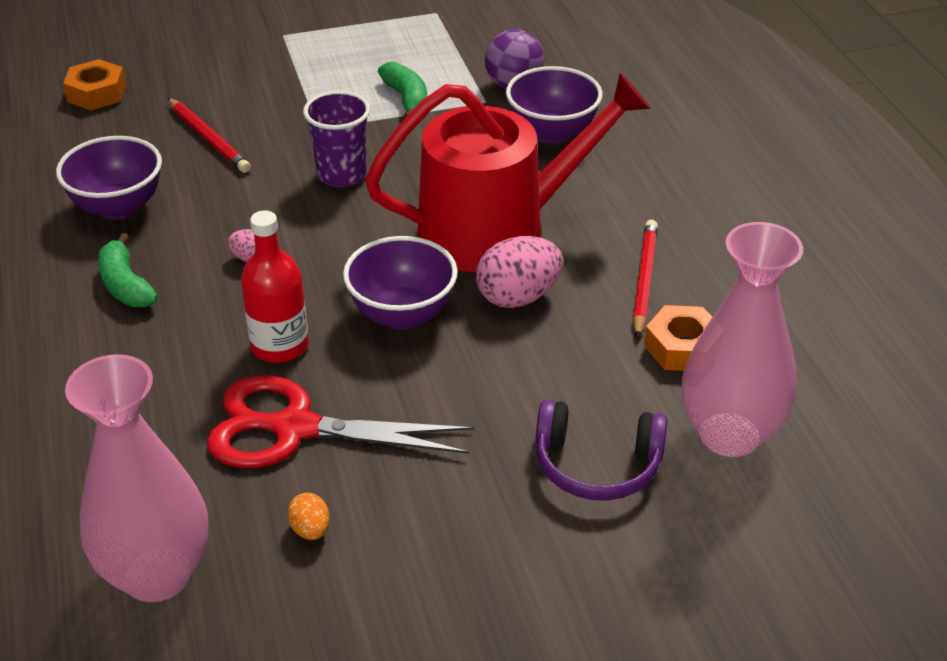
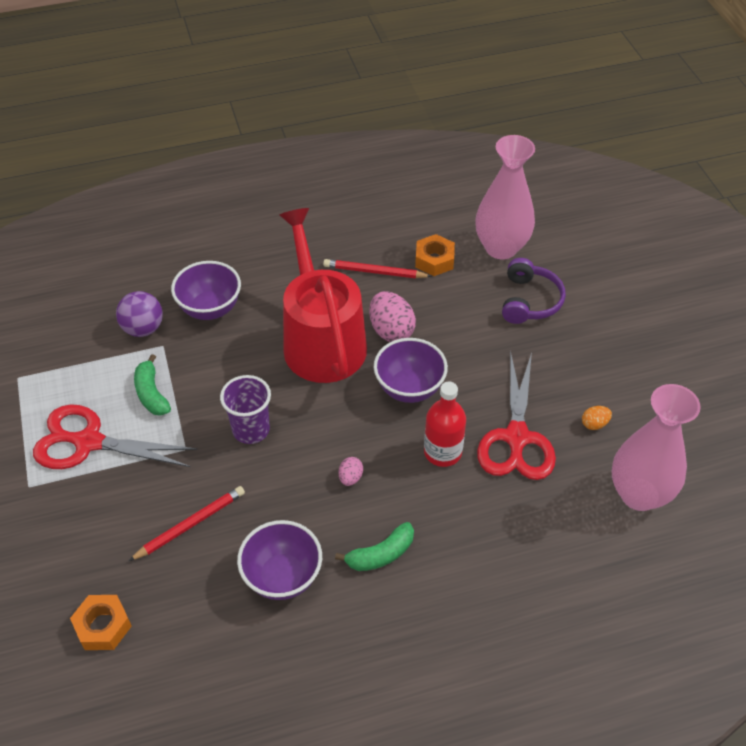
camera: 90 degrees left, 10 degrees up
green banana [378,62,427,119] -> green banana turned 90 degrees counterclockwise [134,354,171,416]
none -> red scissors [33,405,197,469]

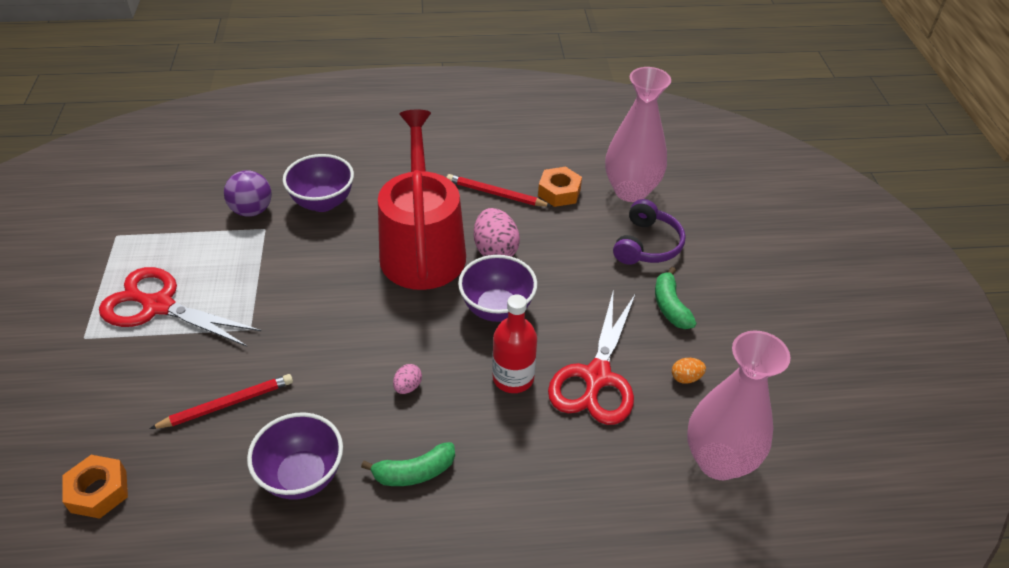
camera: 10 degrees right, 5 degrees down
green banana [134,354,171,416] -> green banana moved to [655,267,696,329]
purple cup [220,375,271,444] -> none

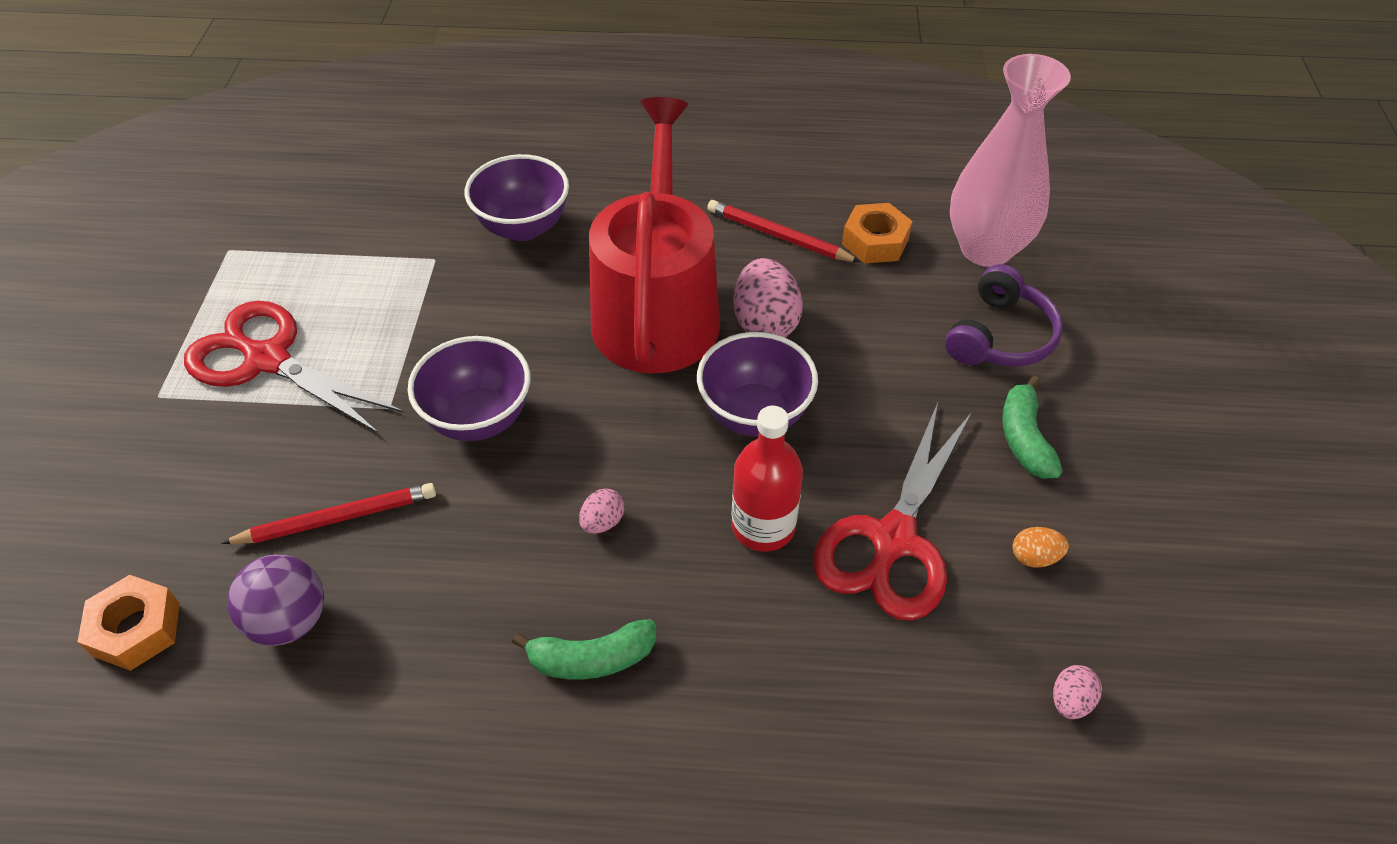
camera: 10 degrees right, 5 degrees up
purple ball [224,170,272,217] -> purple ball moved to [227,555,324,646]
purple bowl [247,412,343,500] -> purple bowl moved to [408,336,530,441]
pink vase [687,330,790,480] -> pink egg [1053,665,1102,719]

